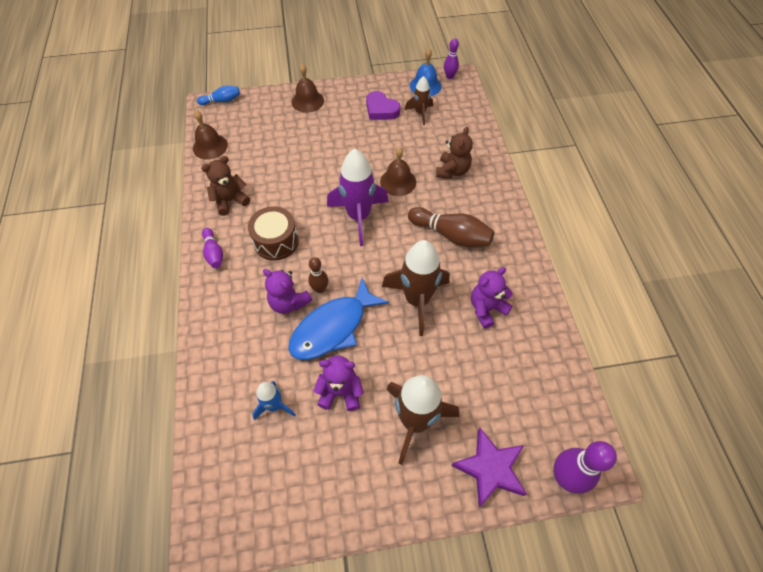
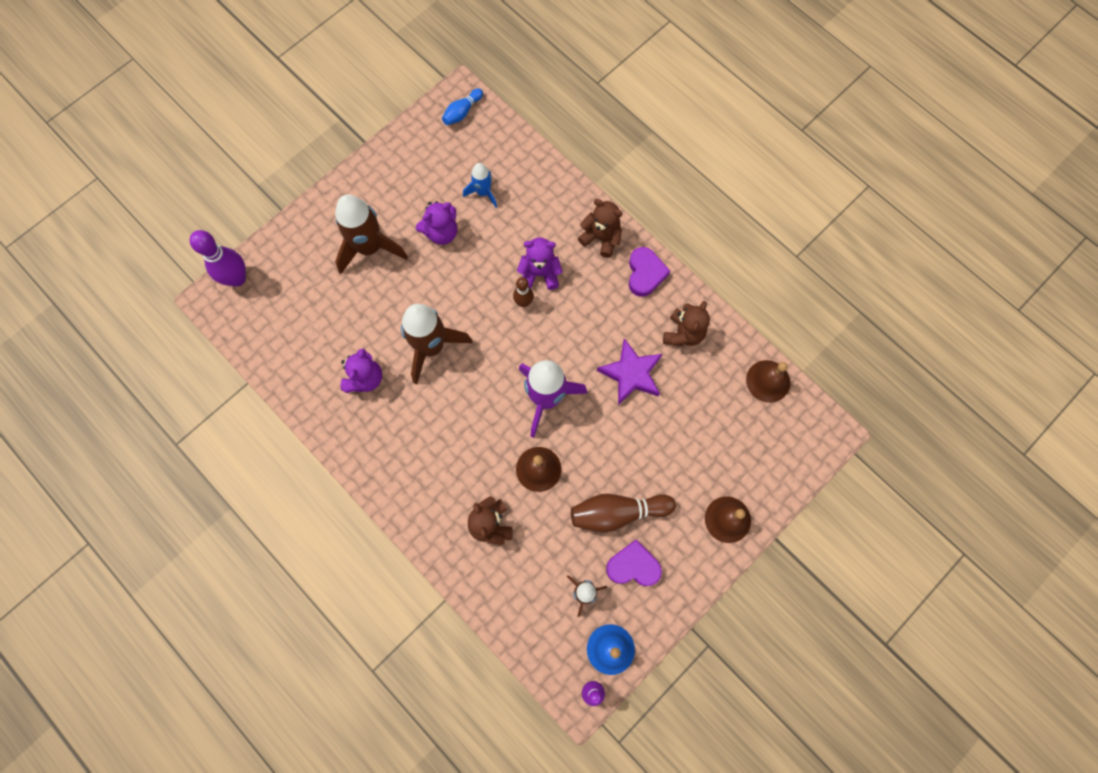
camera: 145 degrees right, 15 degrees up
blue bowling pin [197,86,240,105] -> blue bowling pin moved to [442,88,483,125]
purple bowling pin [202,228,223,268] -> purple heart [629,247,670,297]
brown drum [248,206,299,261] -> none
blue fish [288,278,389,360] -> none
brown bowling pin [408,207,494,247] -> brown bowling pin moved to [571,494,676,532]
purple star [451,428,527,508] -> purple star moved to [597,338,662,405]
none -> brown teddy bear [578,199,622,258]

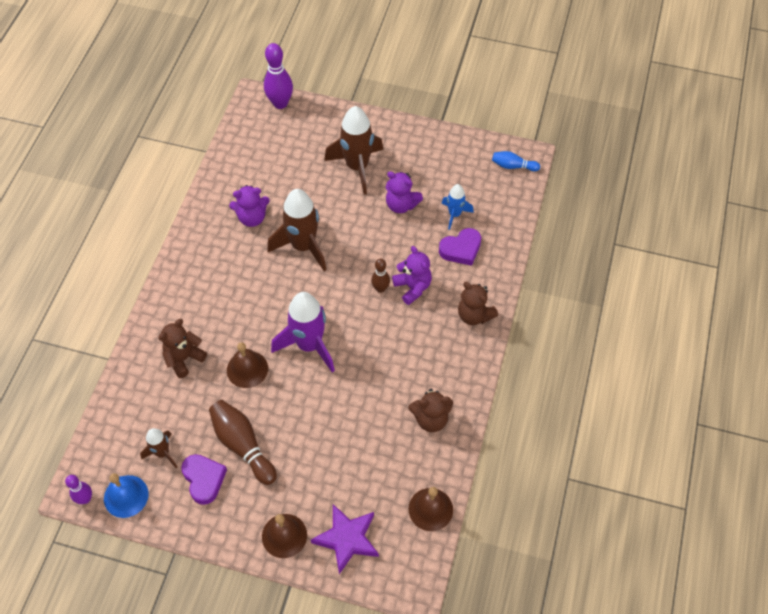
camera: 60 degrees right, 15 degrees down
brown teddy bear [578,199,622,258] -> brown teddy bear turned 135 degrees clockwise [458,282,498,325]
purple star [597,338,662,405] -> purple star moved to [311,504,379,574]
purple heart [629,247,670,297] -> purple heart moved to [439,228,481,266]

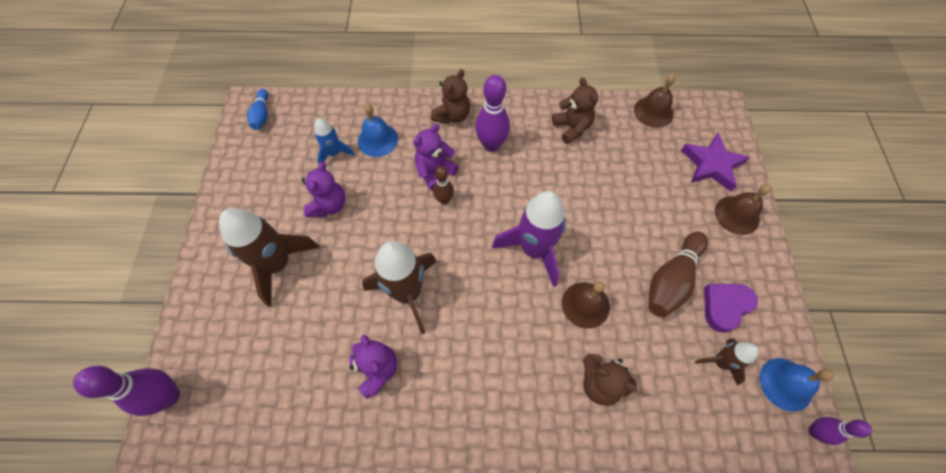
camera: 105 degrees left, 5 degrees up
purple heart [439,228,481,266] -> blue bell [358,104,398,157]
none -> purple bowling pin [475,75,510,152]

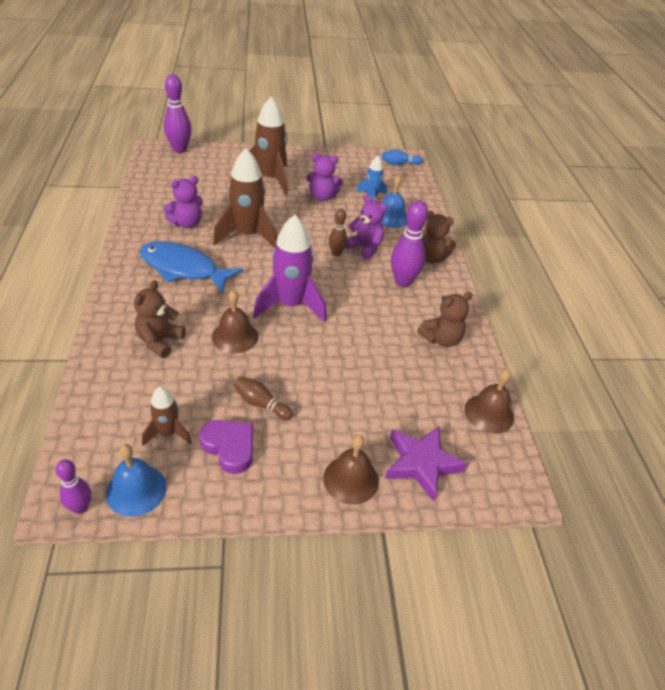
camera: 80 degrees right, 20 degrees down
brown bowling pin [648,232,708,317] -> brown bowling pin [234,377,293,420], size x0.58
none -> blue fish [140,241,243,293]

